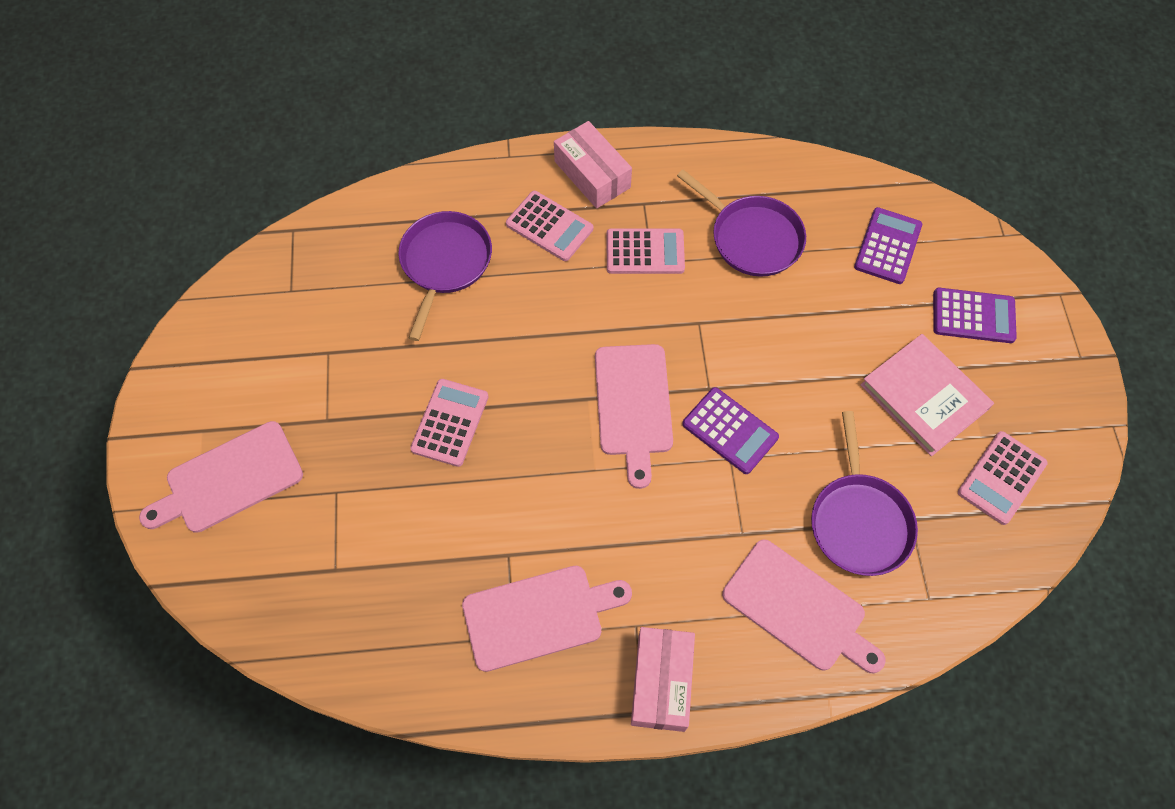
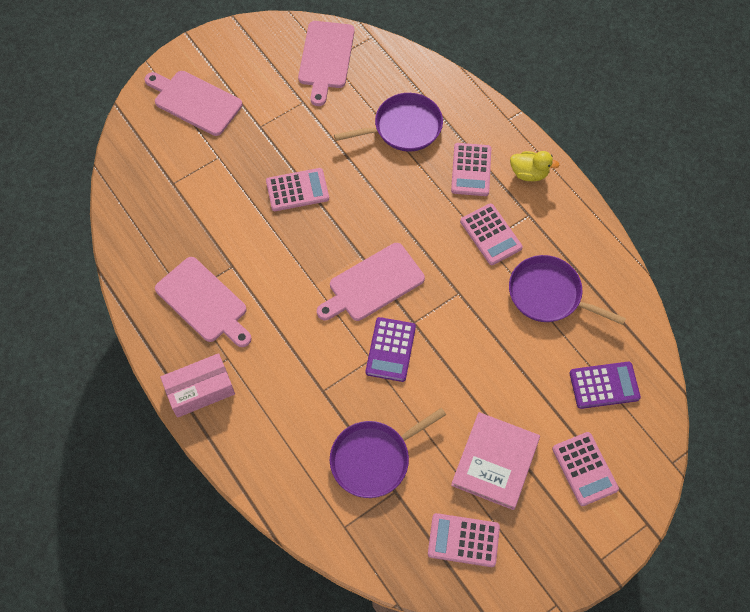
camera: 60 degrees right, 0 degrees up
pink box [554,121,632,209] -> yellow duck [510,151,560,181]
purple pan [677,170,806,277] -> purple pan turned 105 degrees clockwise [509,255,626,325]
pink cutting board [722,540,886,673] -> pink cutting board moved to [298,21,355,106]
purple calculator [933,288,1017,343] -> pink calculator [552,432,619,506]

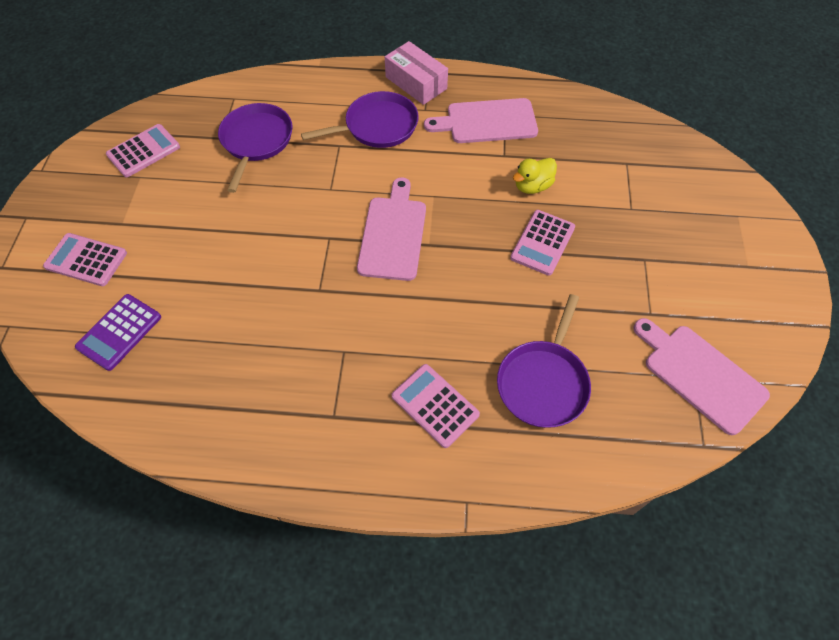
camera: 130 degrees right, 5 degrees down
pink cutting board [145,71,242,136] -> none
pink box [160,353,235,418] -> pink box turned 60 degrees counterclockwise [385,41,448,105]
purple calculator [366,317,416,382] -> none
pink book [451,412,540,510] -> none
pink calculator [460,203,523,265] -> none
purple pan [509,255,626,325] -> purple pan moved to [301,91,419,148]
yellow duck [510,151,560,181] -> yellow duck moved to [513,158,557,194]

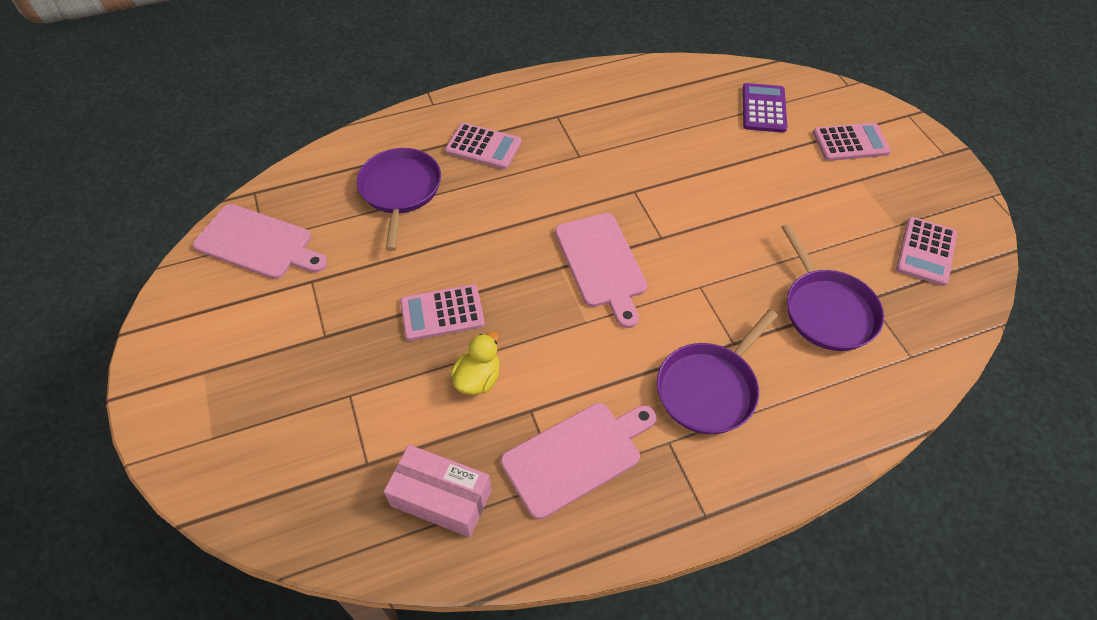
camera: 155 degrees right, 5 degrees down
pink box [385,41,448,105] -> pink box moved to [384,445,492,537]
pink calculator [510,210,575,276] -> pink calculator turned 105 degrees counterclockwise [400,284,485,341]

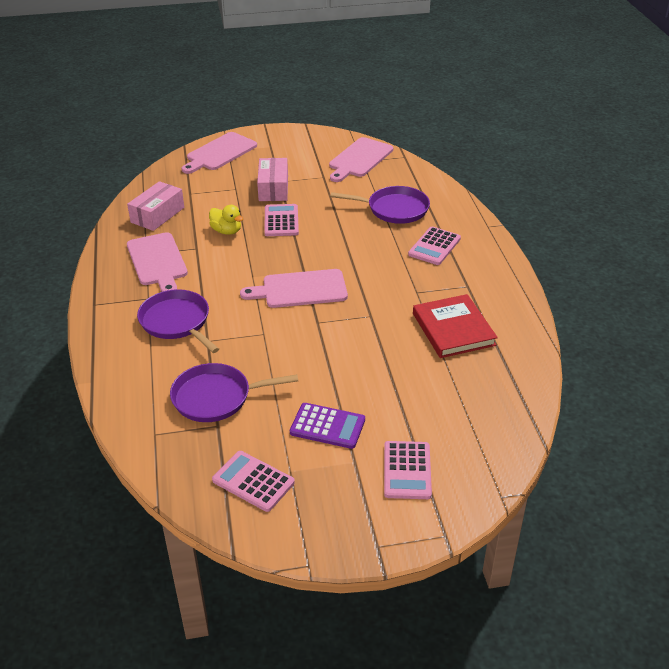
camera: 100 degrees right, 15 degrees down
purple calculator [742,83,787,133] -> purple calculator moved to [290,403,365,449]
none -> pink cutting board [182,132,257,174]
none -> pink box [257,158,288,201]
none -> red book [413,294,498,358]

